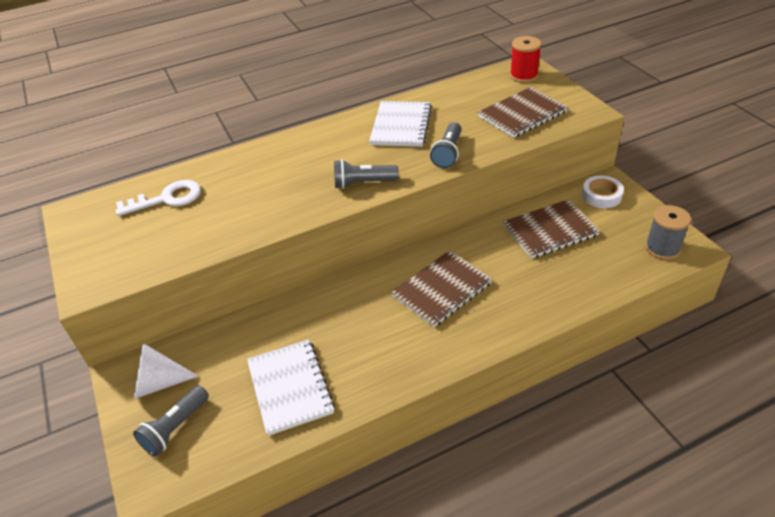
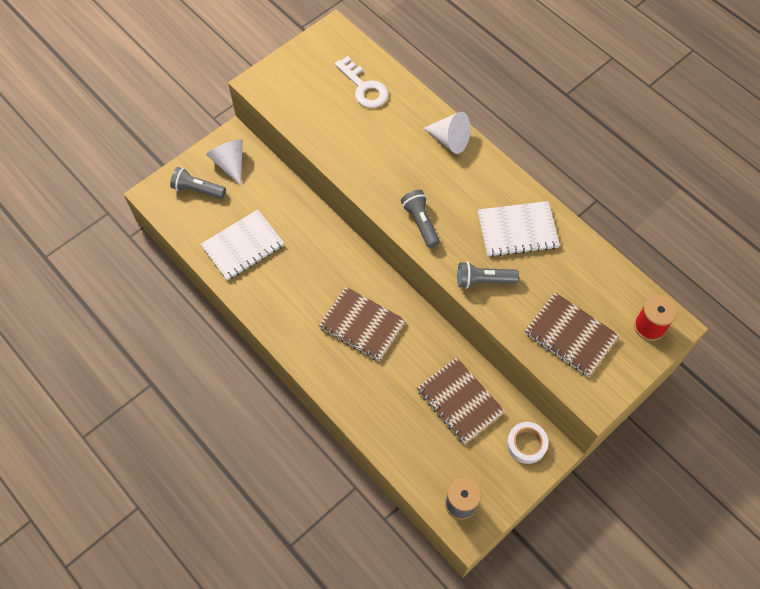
camera: 70 degrees right, 20 degrees up
none -> white cone [423,112,471,154]

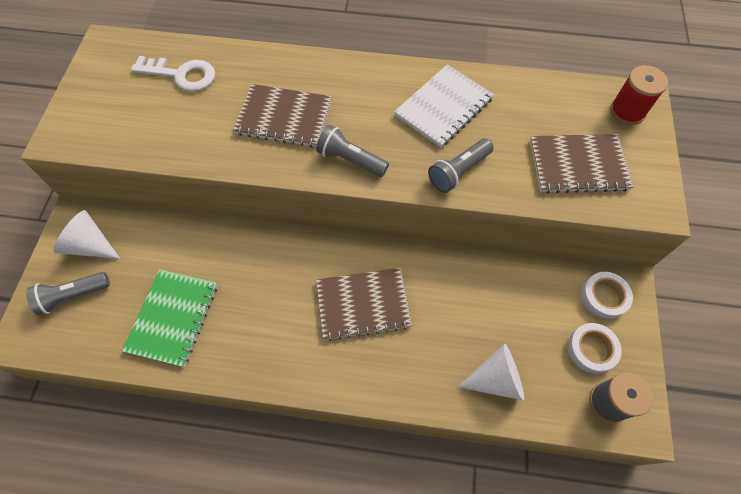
camera: 40 degrees left, 0 degrees up
white notebook [200,209,284,281] -> green notebook [122,269,217,367]
brown notebook [417,357,505,444] -> brown notebook moved to [233,84,332,148]
white cone [423,112,471,154] -> white cone moved to [457,344,524,401]
none -> white tape [567,323,622,374]

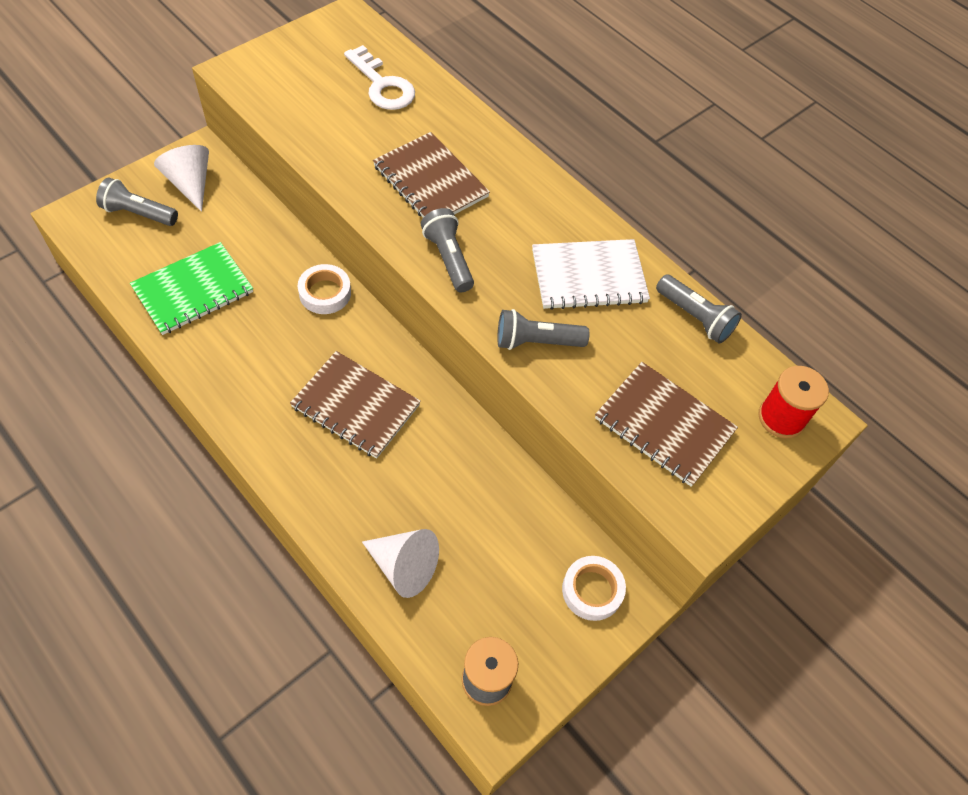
camera: 35 degrees right, 5 degrees down
white tape [567,323,622,374] -> white tape moved to [298,264,351,314]
none -> grey flashlight [656,274,742,344]

